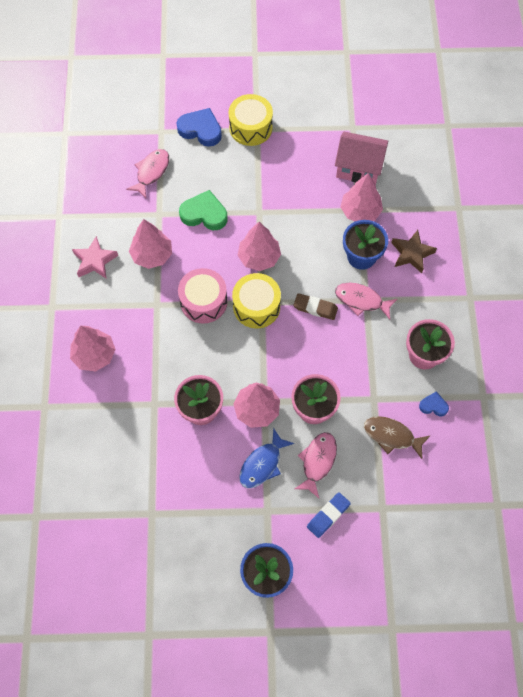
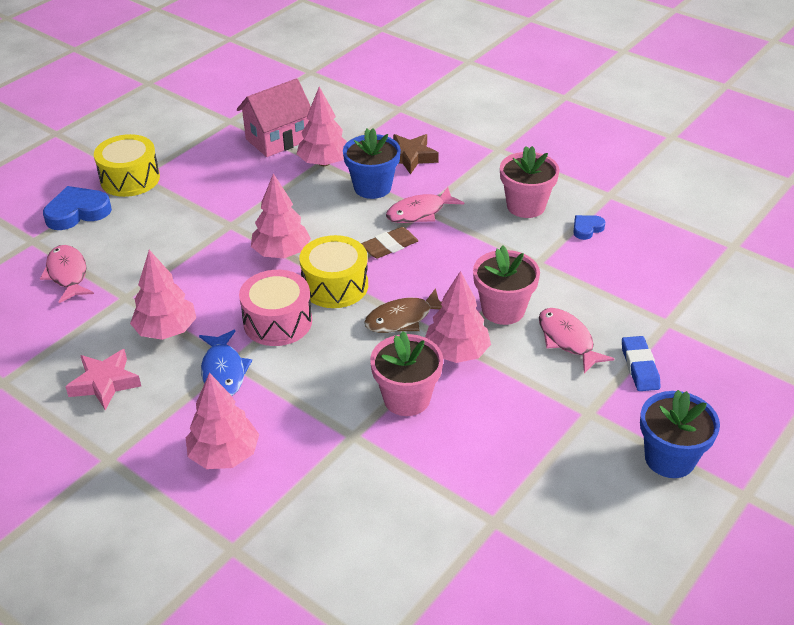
camera: 50 degrees left, 25 degrees down
green heart [179,190,228,230] -> none
blue fish [239,428,294,488] -> blue fish moved to [199,330,252,396]
brown fish [364,416,431,459] -> brown fish moved to [364,288,442,333]

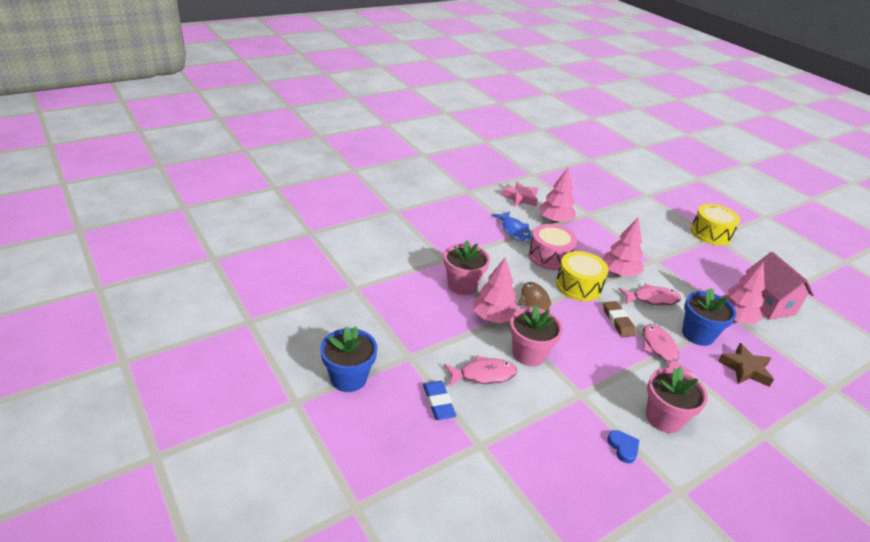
camera: 105 degrees right, 5 degrees down
pink fish [40,245,94,303] -> pink fish moved to [619,284,681,306]
blue heart [43,186,112,230] -> none
pink tree [186,373,259,469] -> none
blue fish [199,330,252,396] -> blue fish turned 120 degrees counterclockwise [492,211,531,242]
blue eraser [622,336,660,391] -> blue eraser turned 60 degrees clockwise [423,381,456,420]

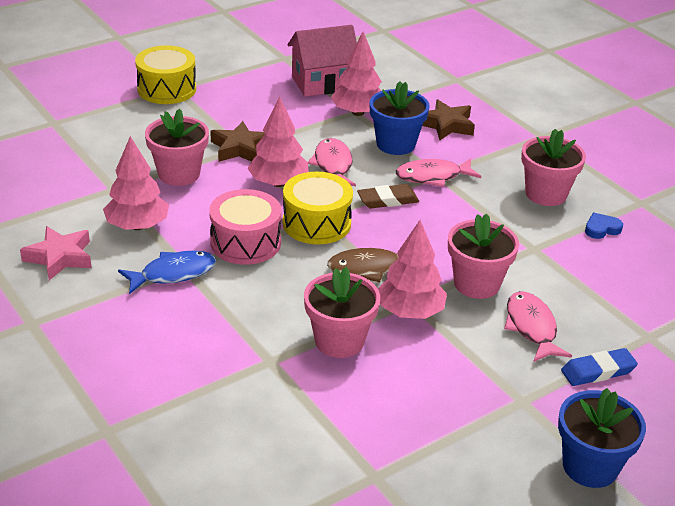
camera: 90 degrees left, 0 degrees up
none -> pink flower pot [145,109,209,186]
none -> brown star [210,121,265,162]

